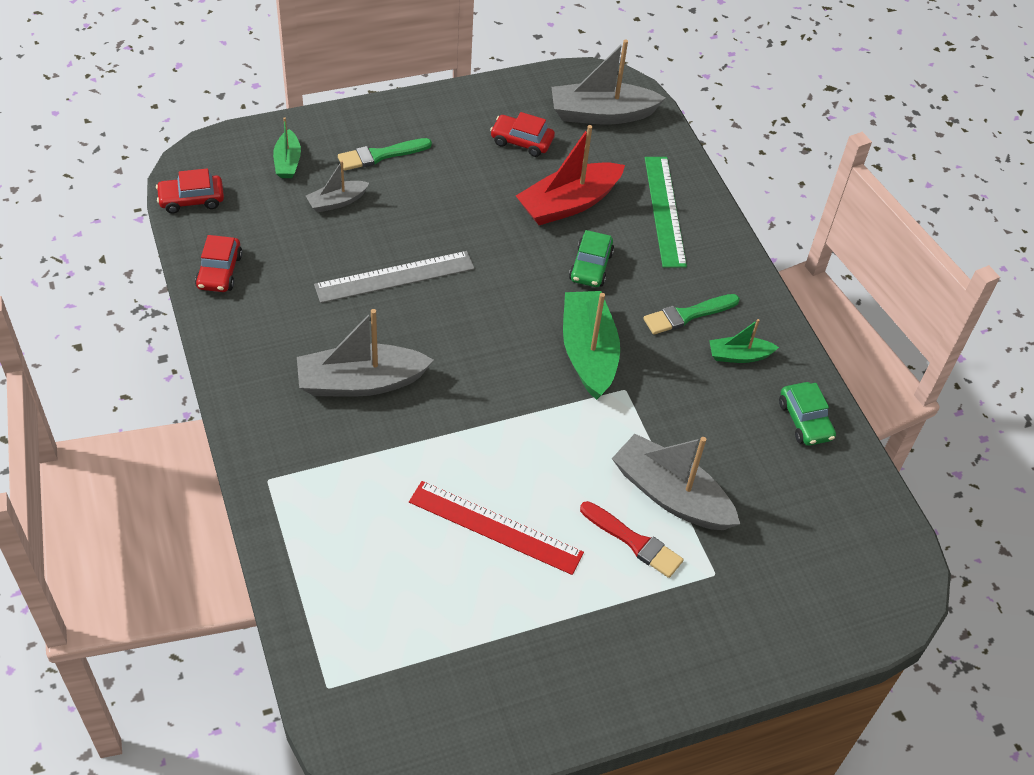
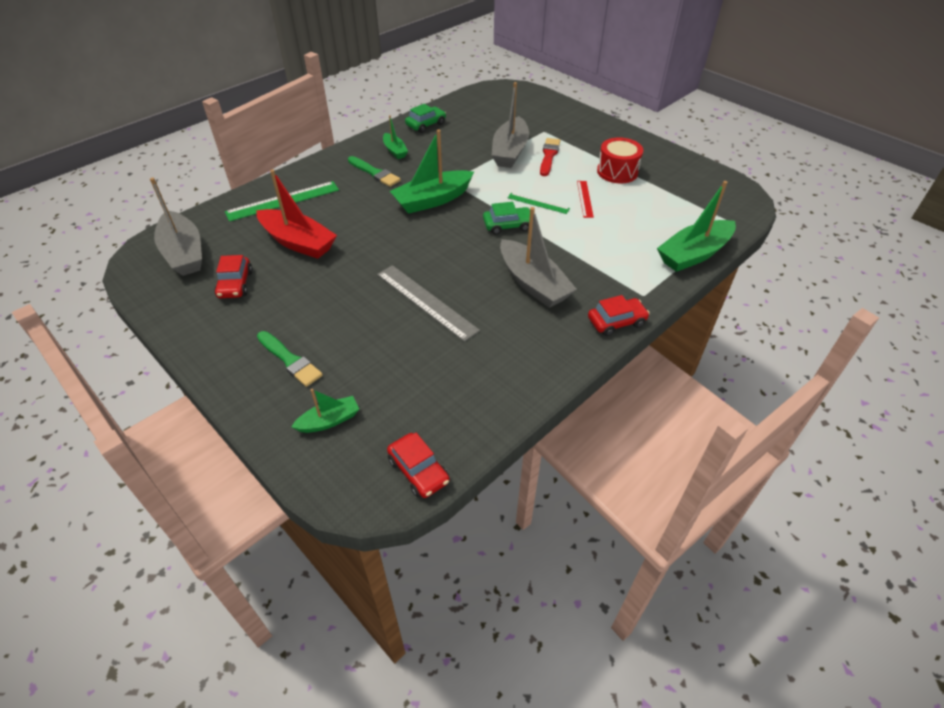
camera: 110 degrees left, 5 degrees down
red car [195,235,243,292] -> red car moved to [588,295,650,336]
grey boat [306,161,369,213] -> none
red ruler [409,481,584,575] -> red ruler [577,181,594,218], size x0.56
green car [569,230,614,287] -> green car moved to [483,202,530,235]
none -> green ruler [508,193,570,214]
none -> red drum [597,137,643,183]
none -> green boat [657,181,736,272]

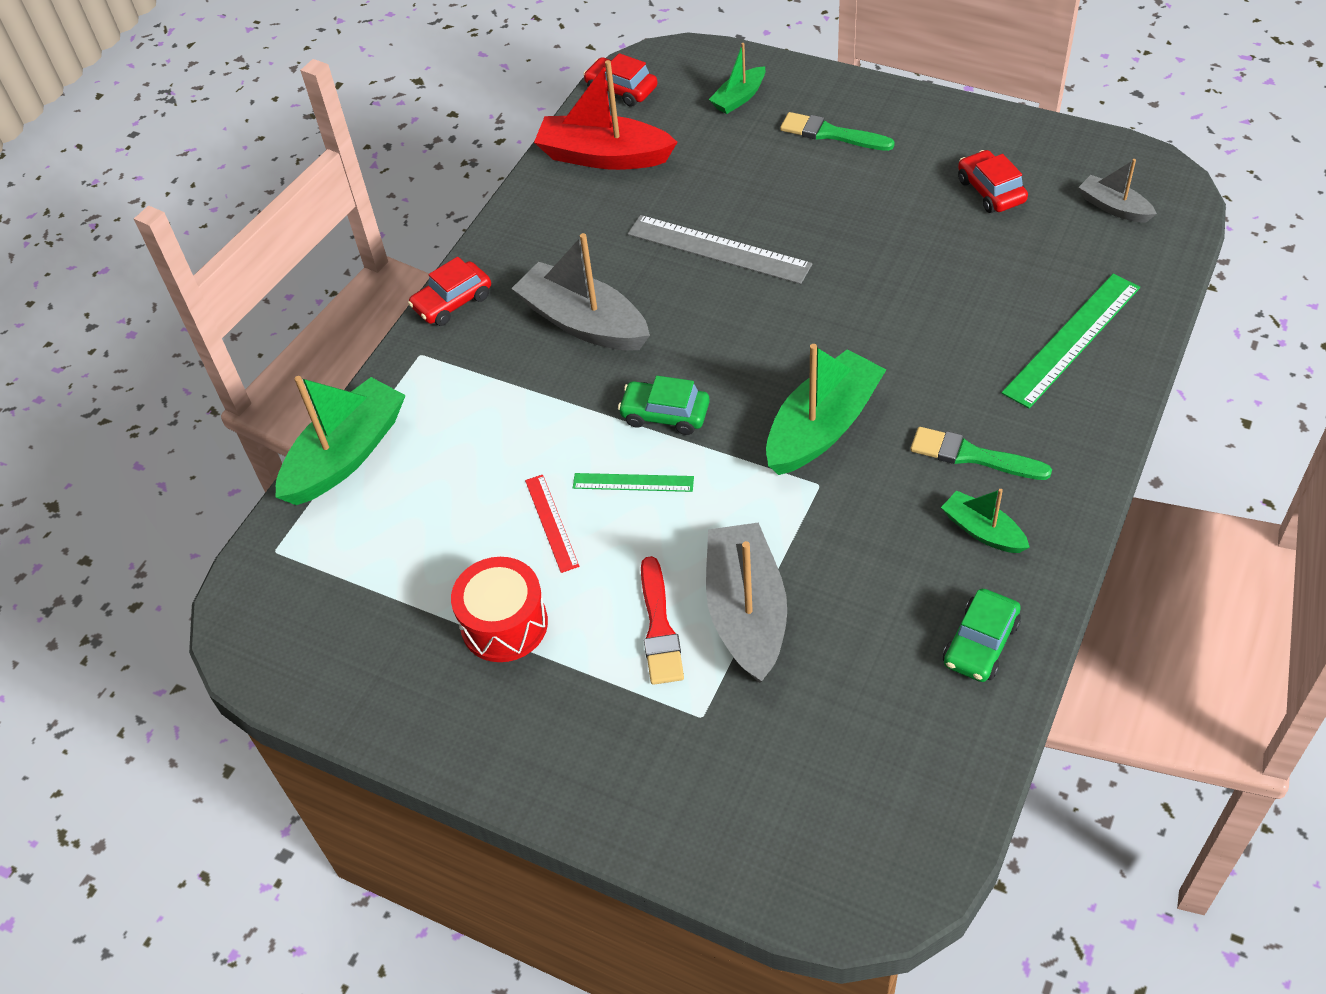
camera: 165 degrees right, 5 degrees up
grey boat [150,178,202,276] -> grey boat [1079,159,1157,222], size x0.54
red boat [257,169,337,259] -> red boat moved to [534,60,677,170]
green car [483,202,530,235] -> green car turned 45 degrees clockwise [618,376,710,435]

